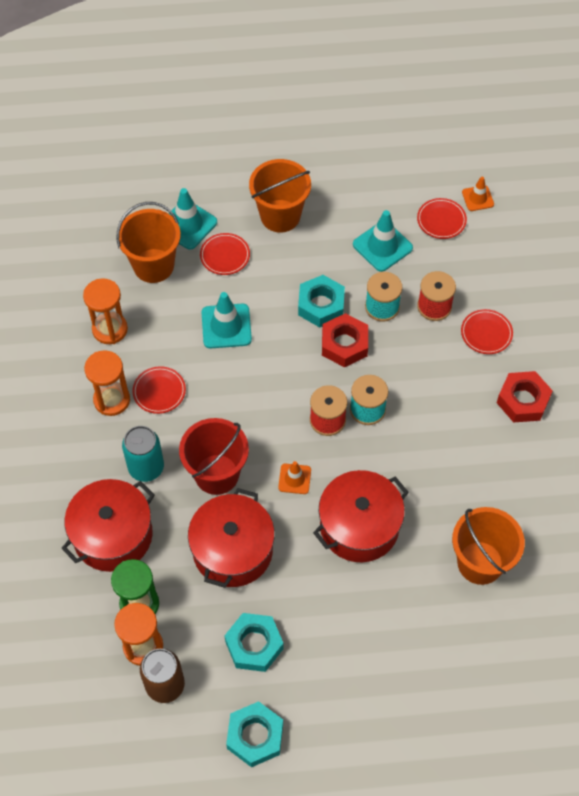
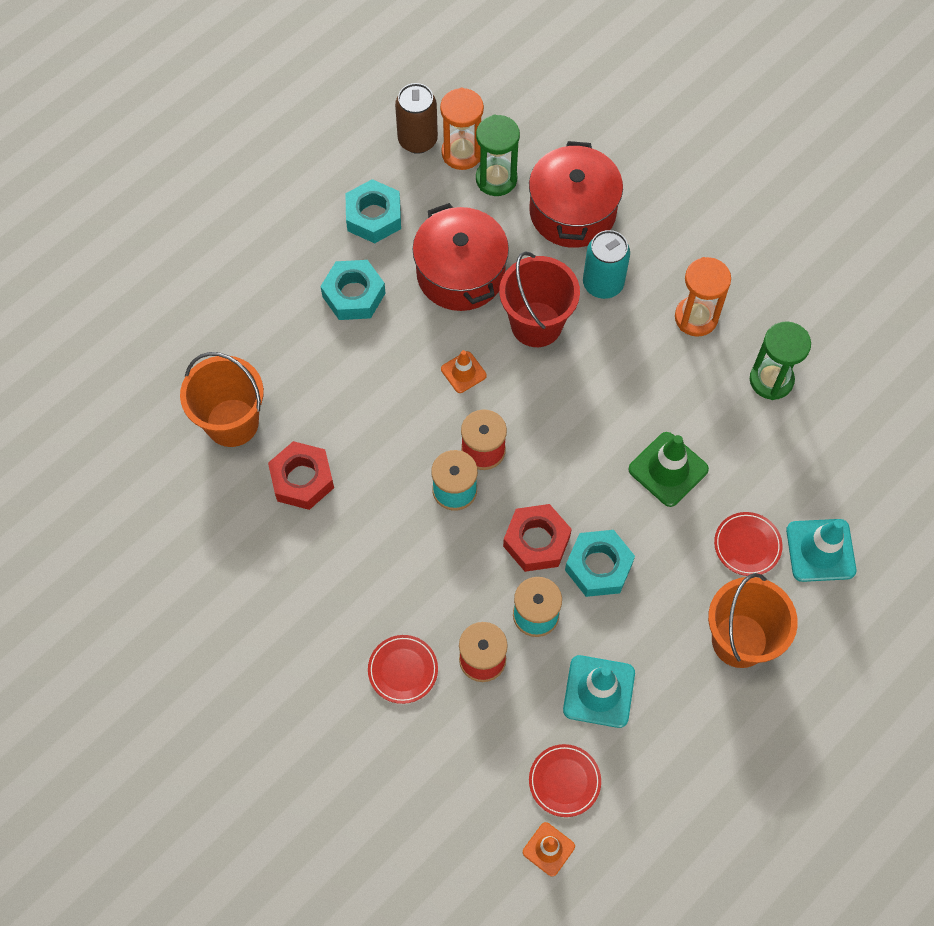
camera: 140 degrees right, 5 degrees up
orange hourglass [83,278,128,344] -> green hourglass [750,321,811,400]
orange bucket [116,202,181,283] -> none
red plate [132,366,186,414] -> none
turquoise traffic cone [202,292,252,348] -> green traffic cone [628,432,709,507]
turquoise nut [226,701,283,767] -> turquoise nut moved to [320,260,386,320]
red pot [313,470,409,562] -> none
red nut [497,371,553,423] -> red nut moved to [268,441,334,510]

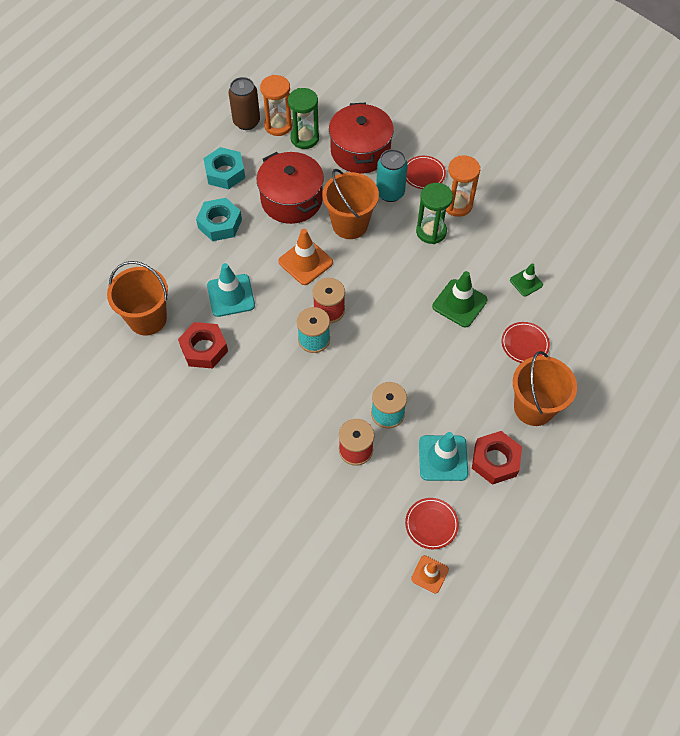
camera: 10 degrees left, 5 degrees down
red plate [368,635,438,704] -> red plate moved to [406,156,446,189]
orange traffic cone [441,350,487,393] -> orange traffic cone [278,229,333,285], size x1.67
red bucket [499,252,580,347] -> orange bucket [322,169,379,239]
red nut [503,504,572,572] -> red nut moved to [472,431,522,485]
turquoise nut [565,530,635,597] -> none
green hourglass [750,321,811,400] -> green hourglass moved to [416,183,453,244]
turquoise traffic cone [786,519,856,582] -> turquoise traffic cone moved to [207,263,255,317]
none -> green traffic cone [510,263,543,296]

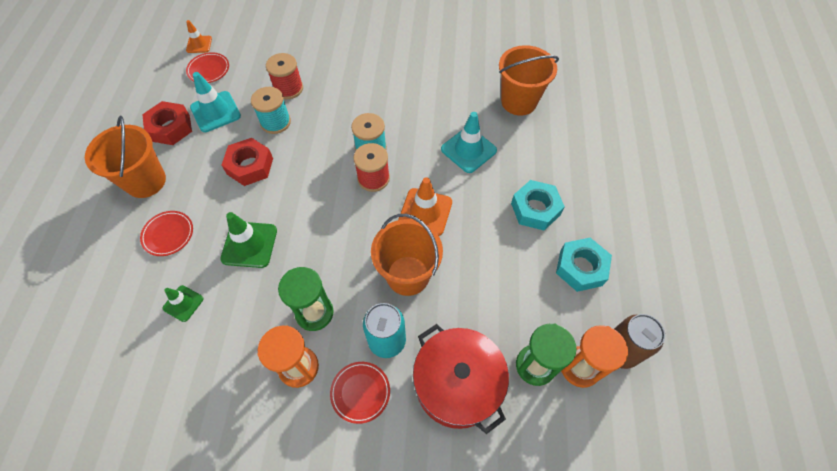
camera: 150 degrees right, 0 degrees up
red nut [178,322,228,368] -> red nut moved to [222,138,273,186]
red pot [257,152,324,224] -> none

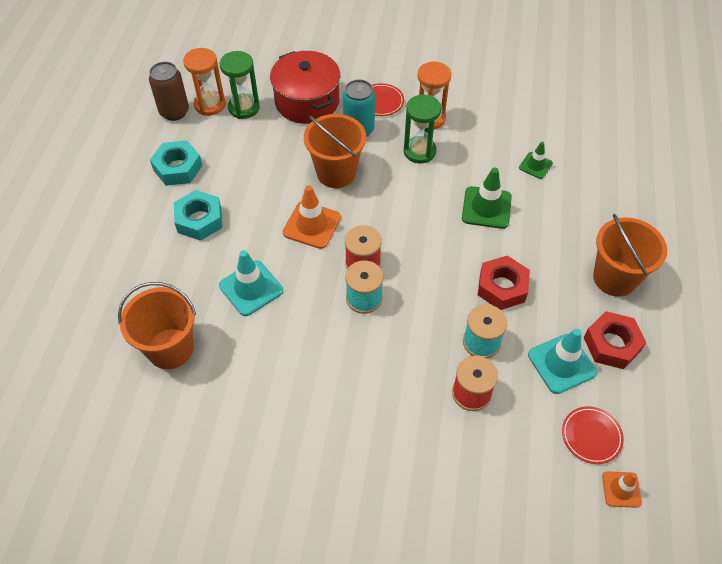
camera: 175 degrees left, 5 degrees down
red plate [140,211,193,256] -> none

